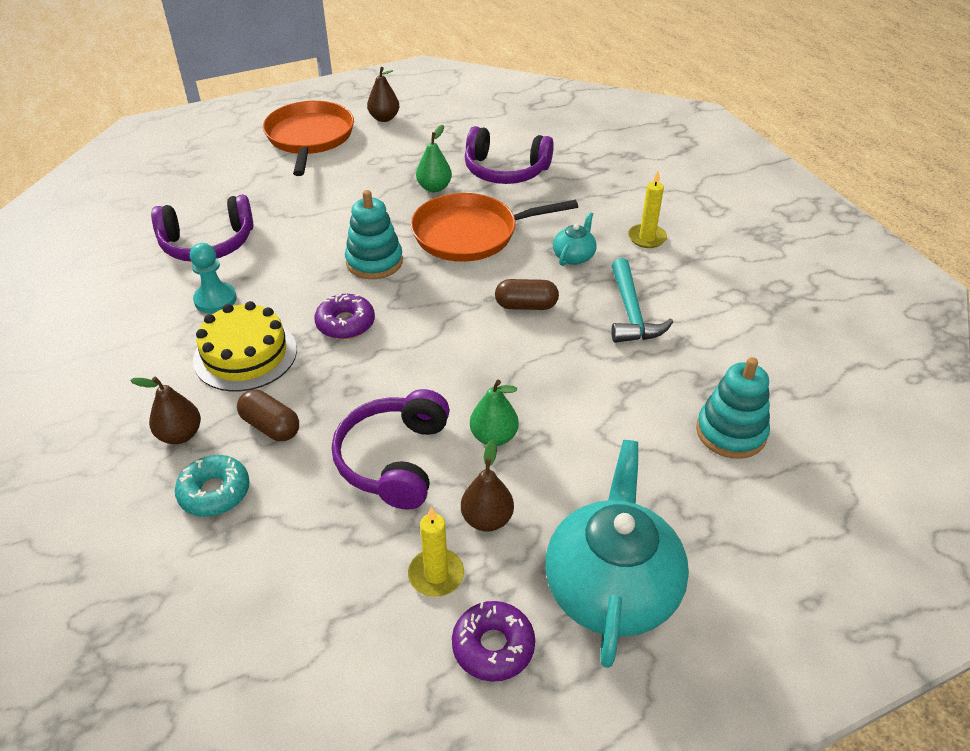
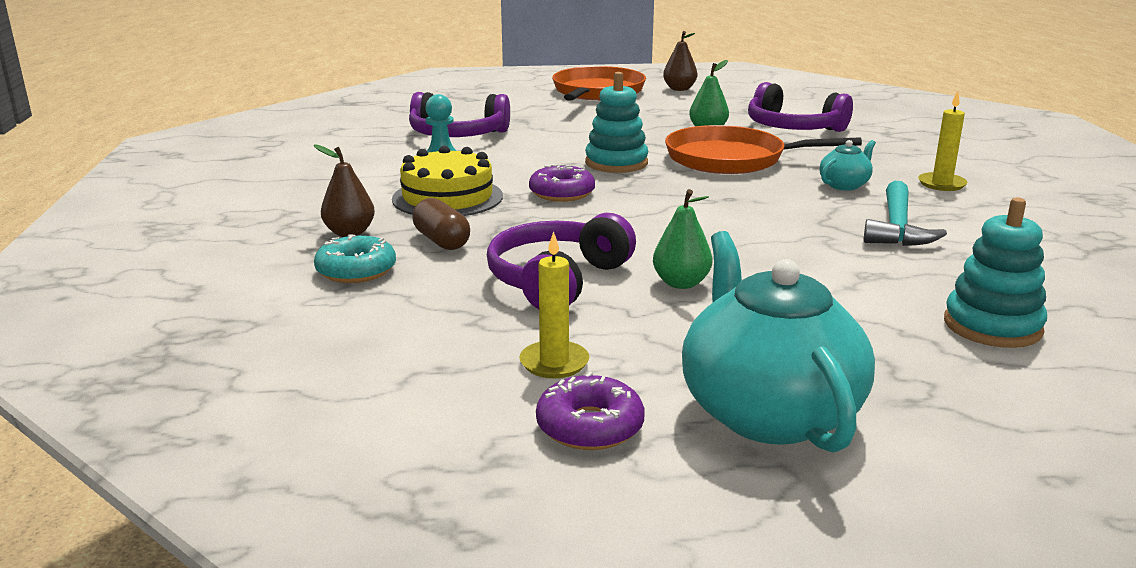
camera: 20 degrees right, 20 degrees down
brown pear [461,440,514,532] -> none
brown capsule [495,279,559,310] -> none
turquoise teapot [545,440,689,668] -> turquoise teapot turned 45 degrees counterclockwise [682,231,875,452]

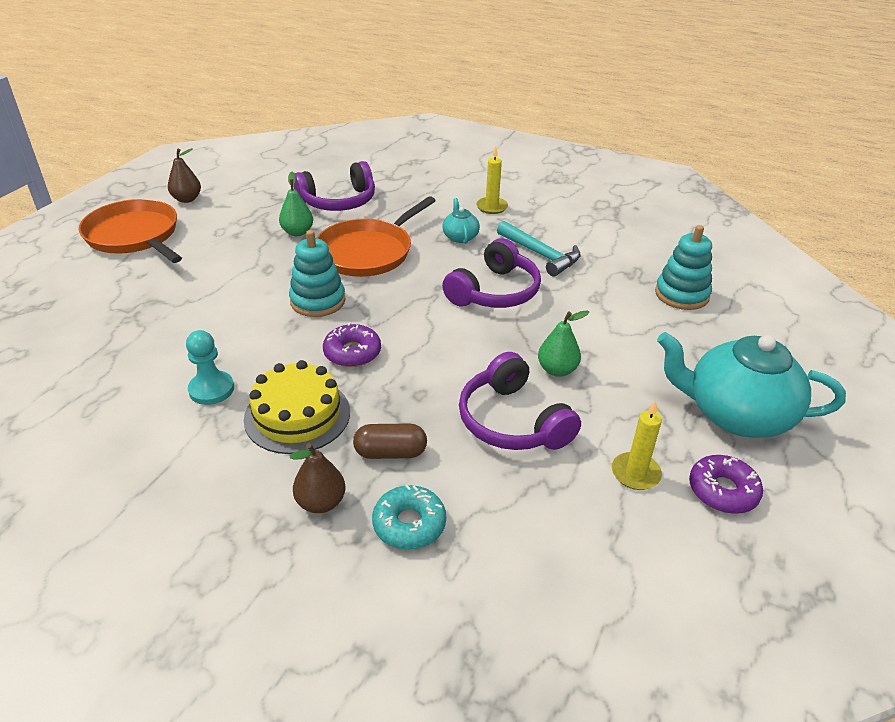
camera: 60 degrees left, 15 degrees up
purple headphones [409,92,510,137] -> purple headphones moved to [442,238,541,308]

